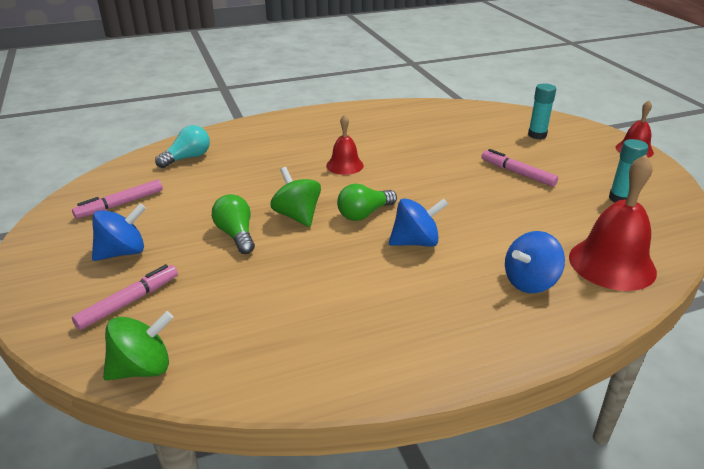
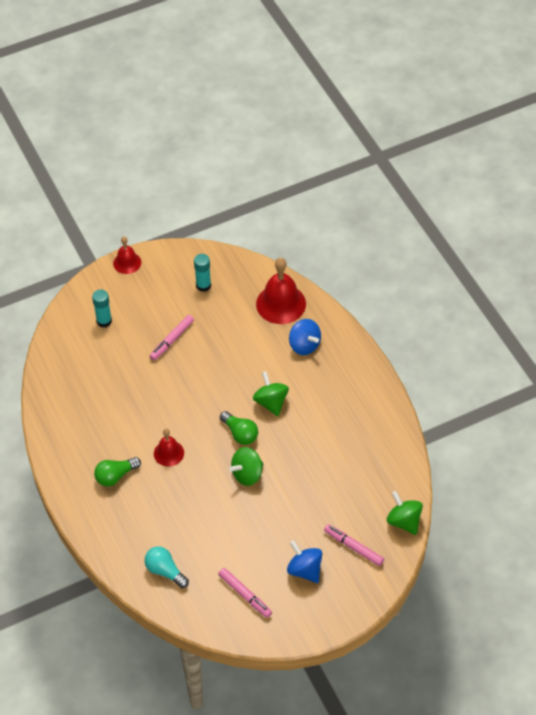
camera: 95 degrees left, 20 degrees up
green light bulb [212,194,255,254] -> green light bulb moved to [94,457,141,487]
blue spinning top [389,198,448,247] -> green spinning top [253,371,289,416]

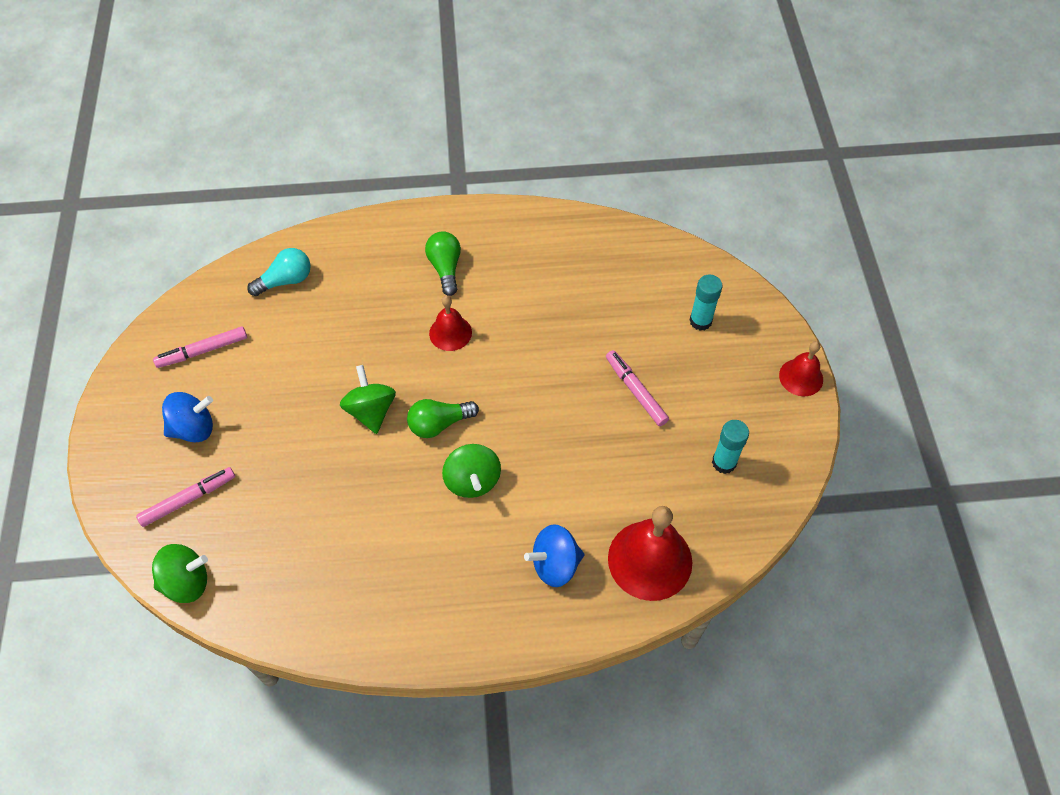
camera: 110 degrees right, 5 degrees up
green spinning top [253,371,289,416] -> green spinning top turned 75 degrees clockwise [442,444,501,498]

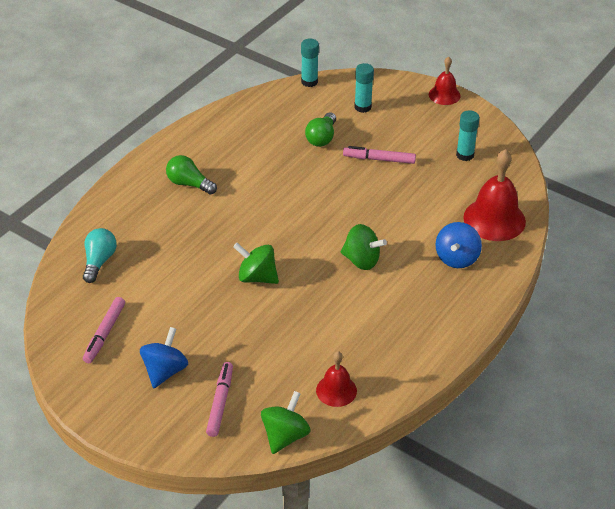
camera: 50 degrees left, 15 degrees down
green light bulb [407,399,479,438] -> green light bulb moved to [305,112,336,147]
red bell [429,296,472,351] -> red bell moved to [316,351,357,407]
none -> turquoise glue stick [301,38,319,87]

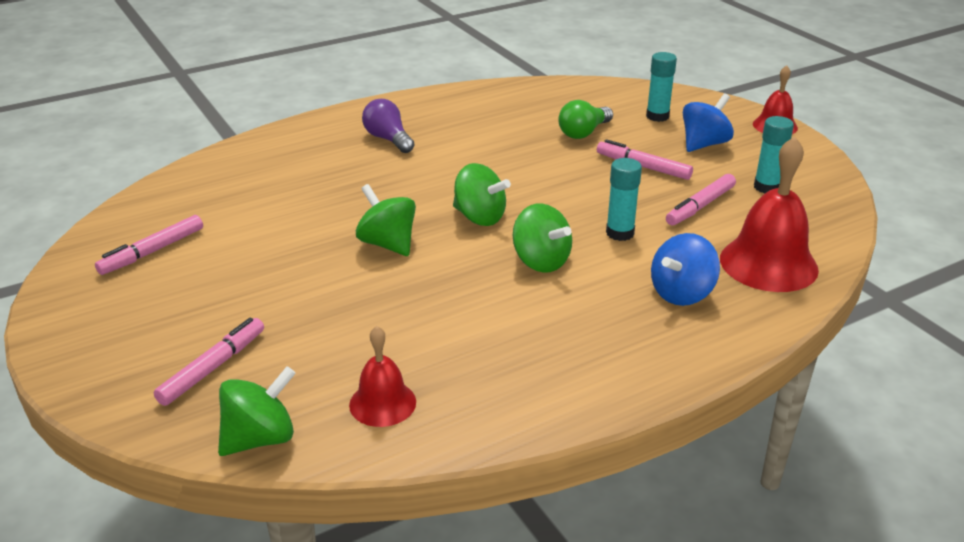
camera: 25 degrees right, 10 degrees down
turquoise light bulb [83,228,117,283] -> none
blue spinning top [140,327,188,388] -> blue spinning top moved to [683,93,734,152]
green light bulb [166,155,217,195] -> purple light bulb [362,99,415,153]
turquoise glue stick [301,38,319,87] -> turquoise glue stick moved to [606,158,642,241]
none -> green spinning top [453,163,511,226]
none -> pink marker [666,174,736,225]

